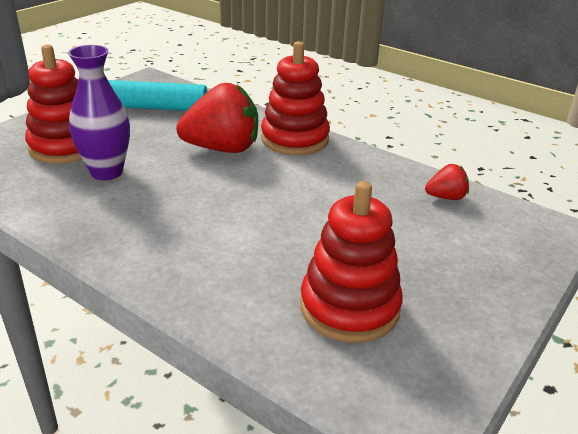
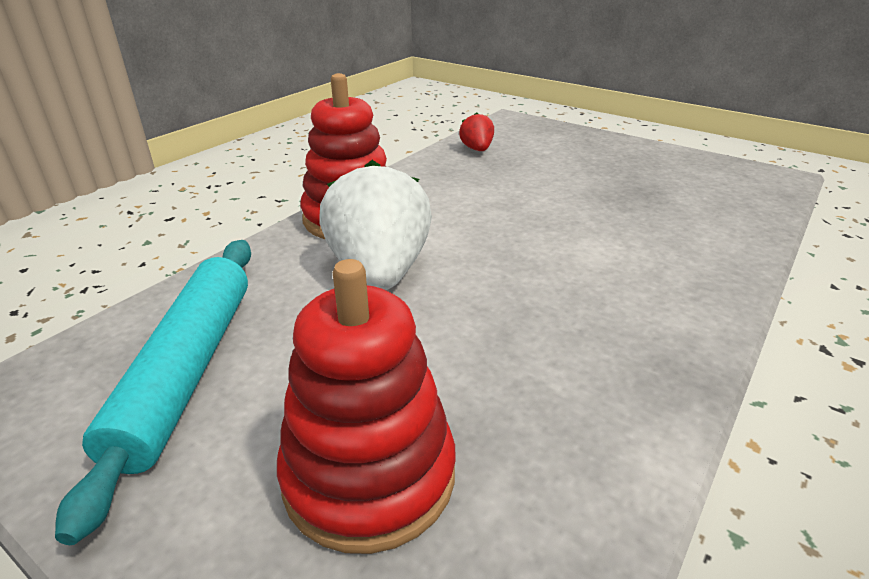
camera: 90 degrees left, 0 degrees up
purple vase [68,45,130,180] -> none
red strawberry [176,83,258,153] -> white strawberry [319,160,432,290]
red stacking toy [300,181,403,343] -> none

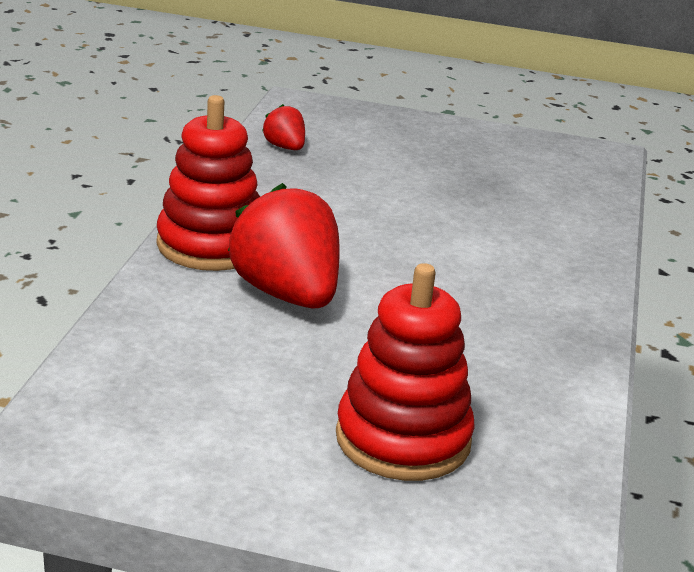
camera: 25 degrees left, 5 degrees down
turquoise rolling pin [55,240,251,545] -> none
white strawberry [319,160,432,290] -> red strawberry [228,183,340,309]

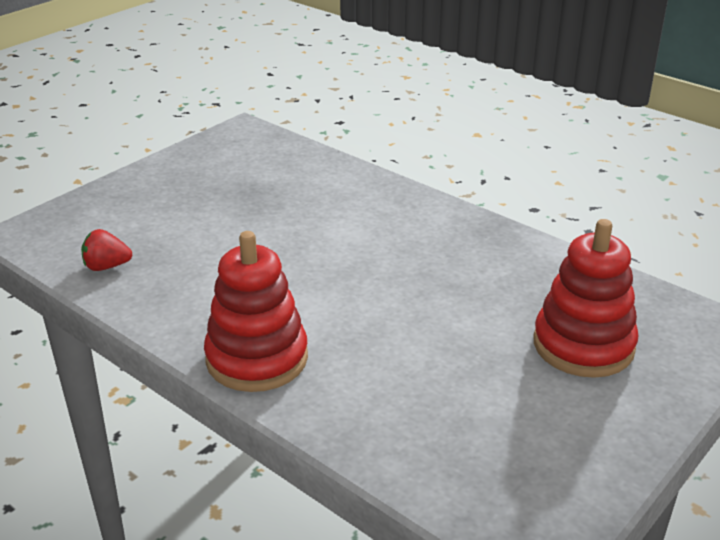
camera: 60 degrees left, 5 degrees up
red strawberry [228,183,340,309] -> none

